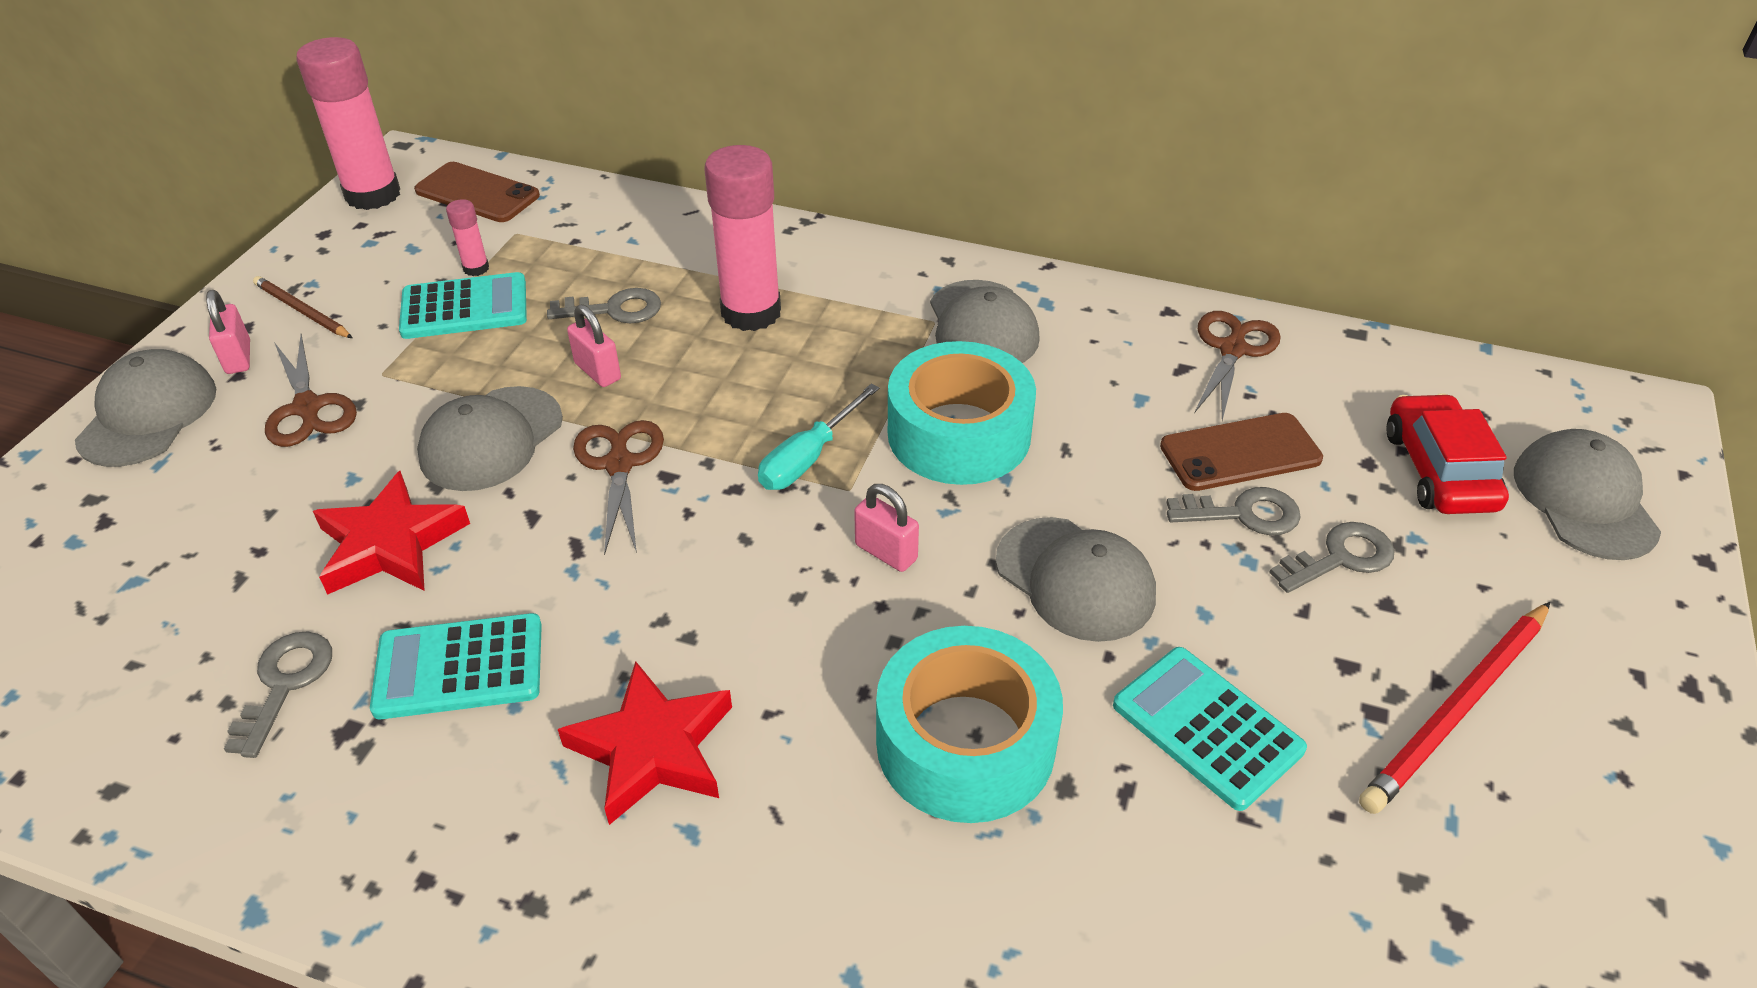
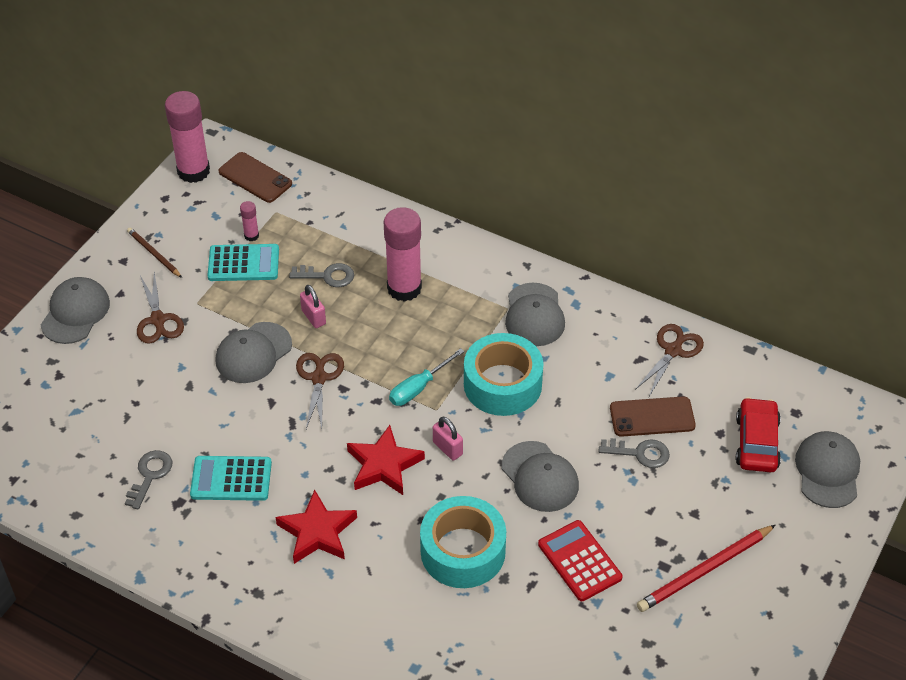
camera: 10 degrees right, 5 degrees up
pink padlock [206,290,250,374] -> none
red star [313,471,470,595] -> red star moved to [347,425,425,495]
turquoise calculator [1113,647,1307,811] -> red calculator [538,520,623,601]
grey key [1269,522,1394,593] -> none

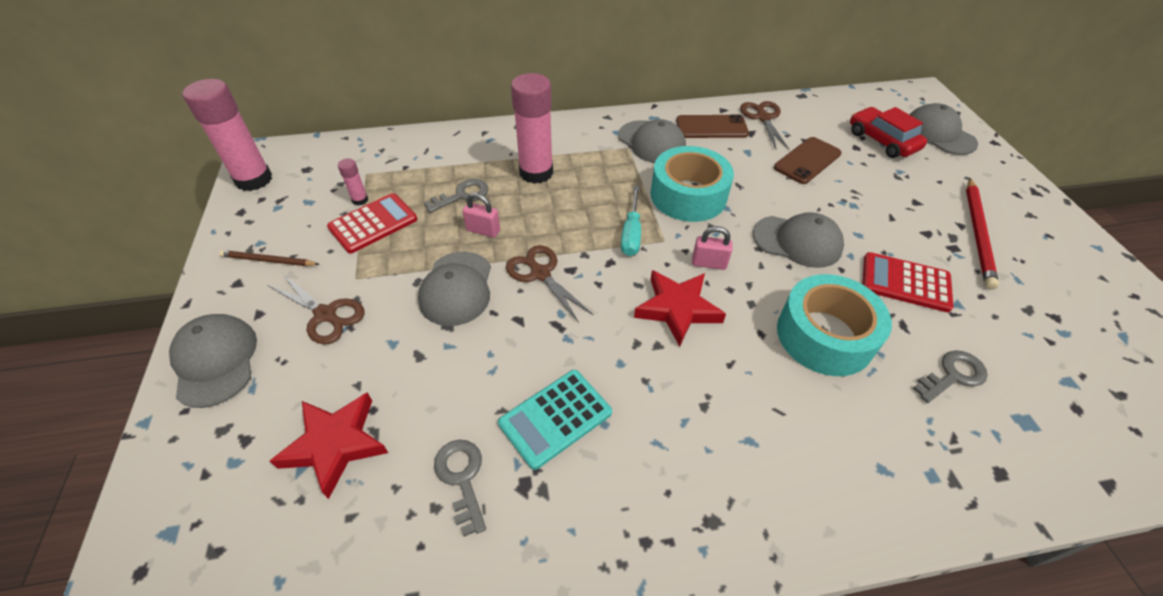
camera: 40 degrees left, 0 degrees up
turquoise calculator [207,244,279,281] -> red calculator [327,193,417,253]
brown phone [218,152,292,203] -> brown phone moved to [676,114,749,138]
red star [276,490,357,564] -> red star moved to [270,392,388,499]
grey key [599,438,670,468] -> grey key moved to [913,350,988,403]

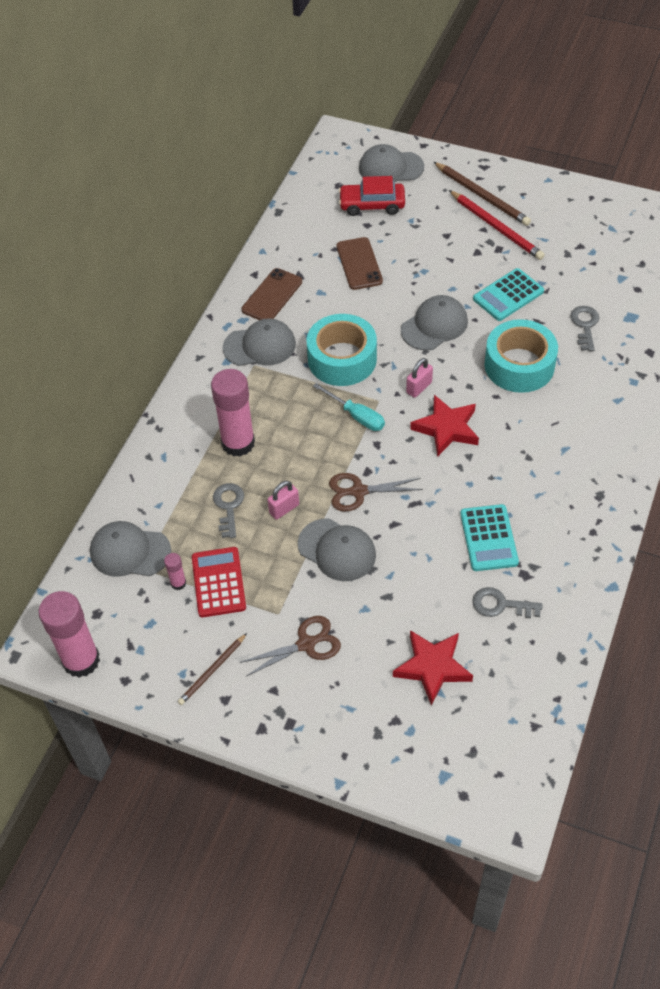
camera: 55 degrees left, 5 degrees up
grey cap [169,314,257,408] -> grey cap moved to [90,521,171,576]
brown scissors [740,101,790,150] -> none
red calculator [863,252,954,312] -> turquoise calculator [473,268,544,321]
none -> brown pencil [434,162,531,226]

